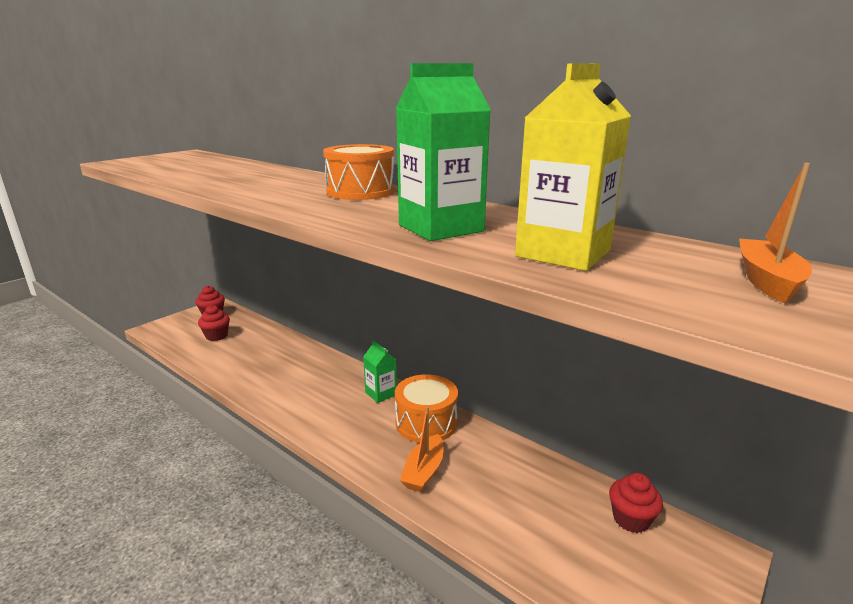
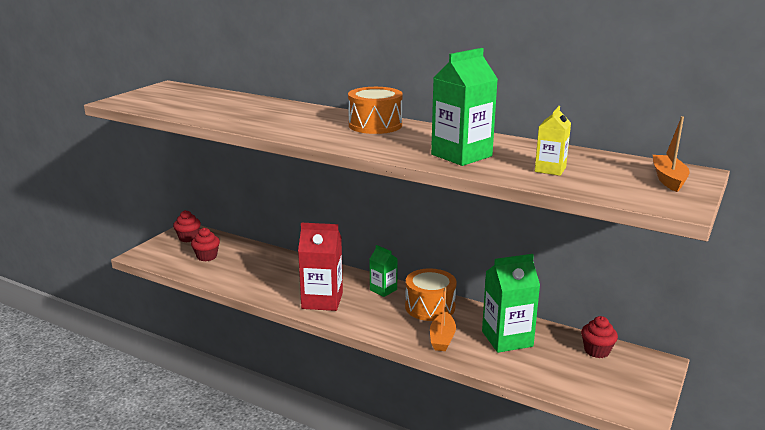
camera: 10 degrees left, 0 degrees up
yellow carton [515,63,631,271] -> yellow carton [535,106,571,176], size x0.57
none -> red carton [298,222,343,311]
none -> green carton [482,254,540,353]

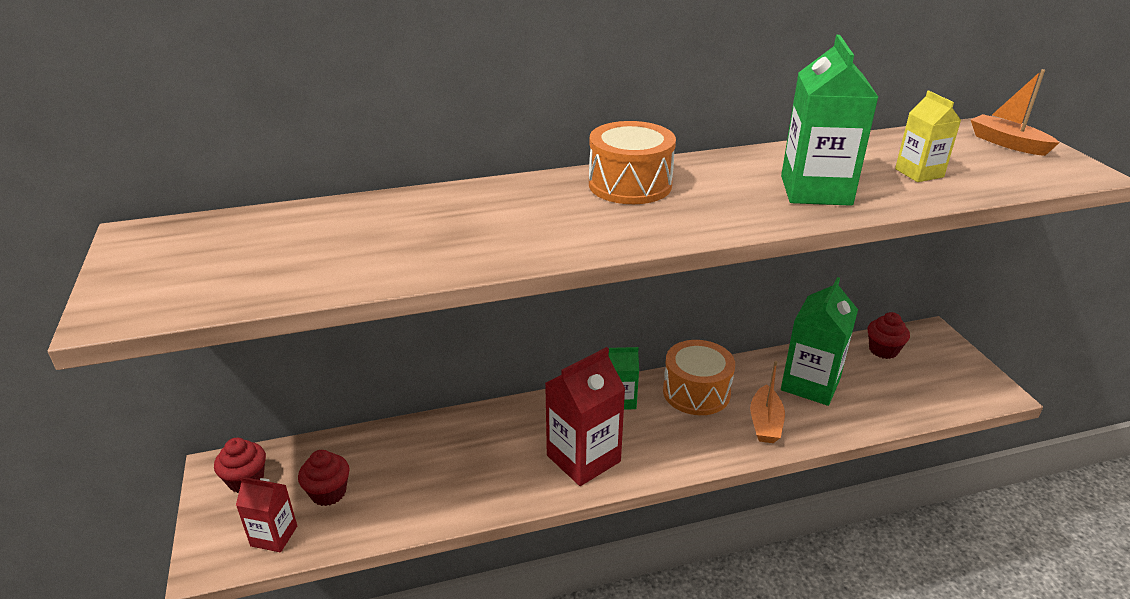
camera: 45 degrees left, 10 degrees up
orange boat [430,287,456,351] -> orange boat turned 45 degrees clockwise [750,361,785,443]
none -> red carton [236,477,297,552]

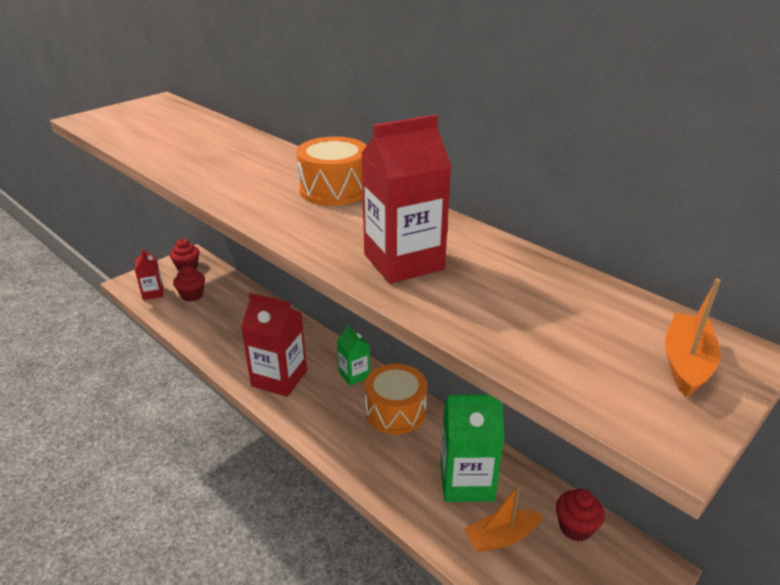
camera: 60 degrees right, 0 degrees up
orange boat [750,361,785,443] -> orange boat moved to [464,484,543,552]
green carton [781,35,878,206] -> red carton [361,115,451,284]
yellow carton [895,91,961,182] -> none

